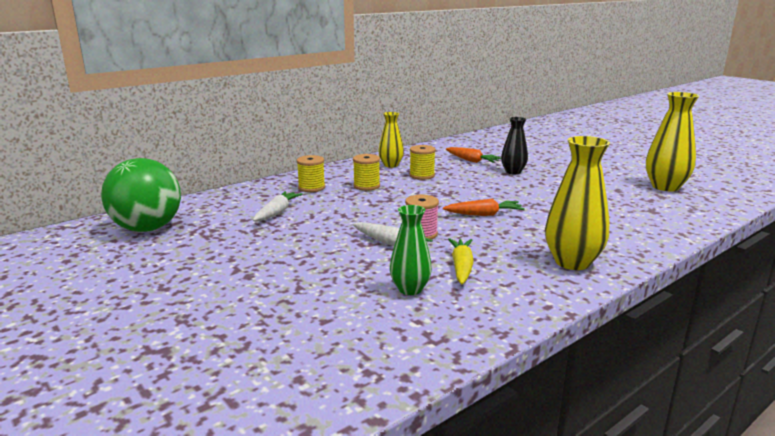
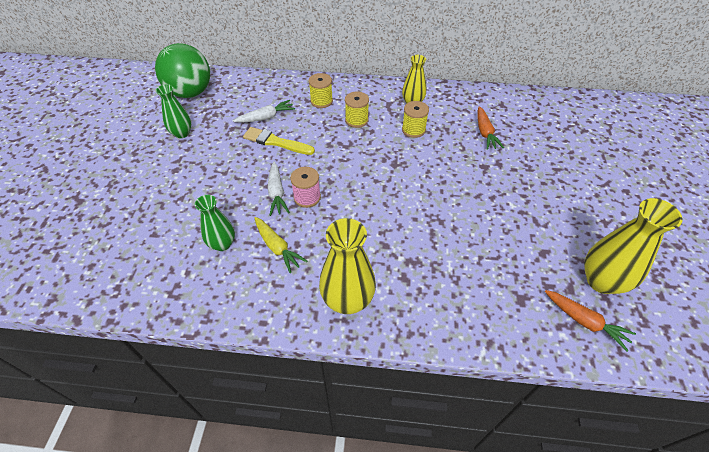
camera: 45 degrees right, 30 degrees up
orange carrot [443,199,525,216] -> orange carrot moved to [545,290,636,352]
yellow carrot [448,238,474,284] -> yellow carrot turned 90 degrees clockwise [255,217,307,273]
black vase [501,117,528,174] -> none
none -> green vase [156,84,191,138]
none -> yellow brush [243,127,315,155]

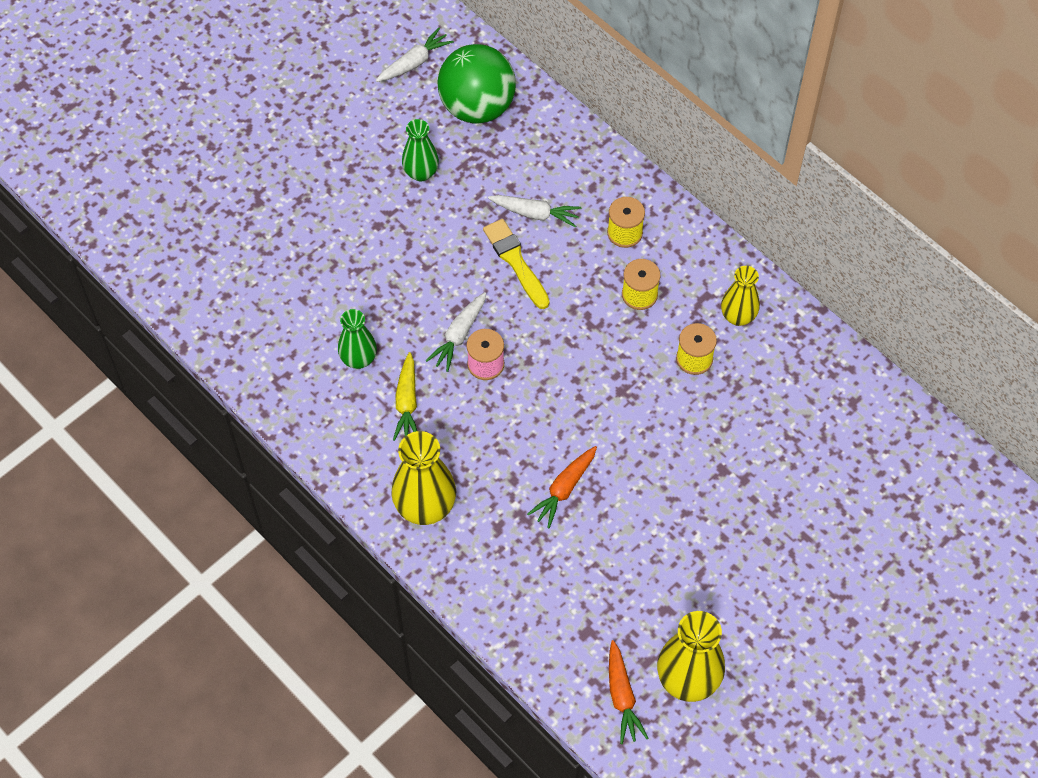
camera: 40 degrees right, 10 degrees up
orange carrot [477,106,504,150] -> orange carrot moved to [527,446,597,528]
none -> white carrot [376,28,454,82]

